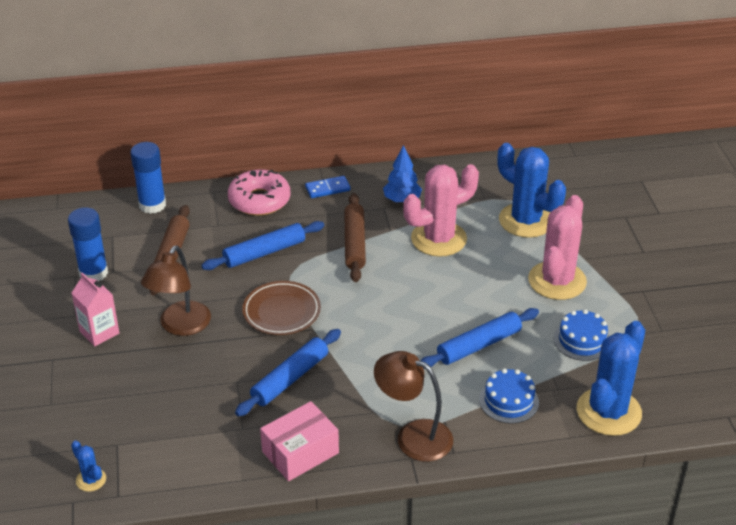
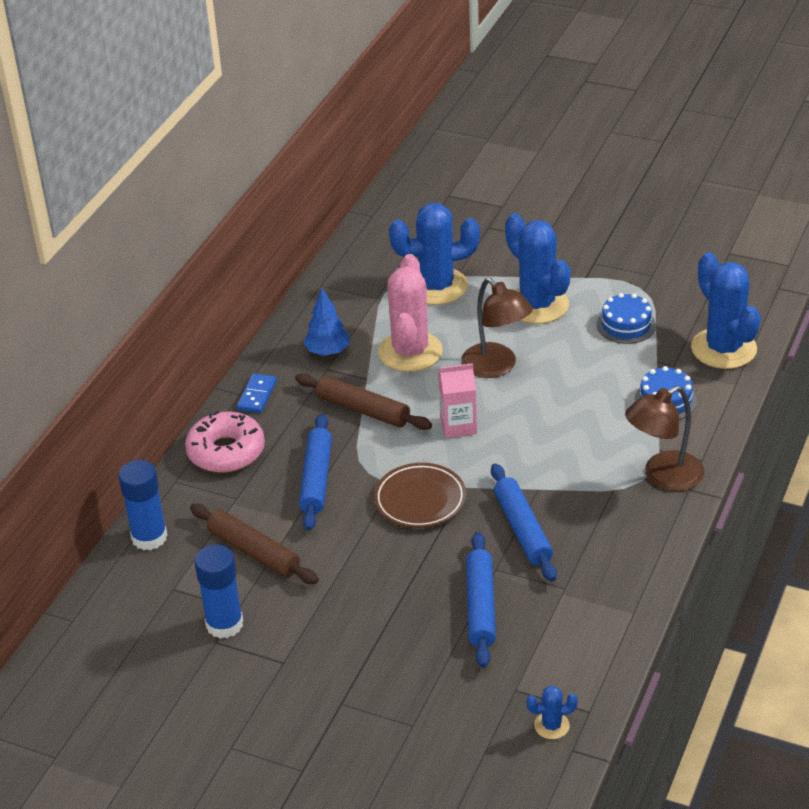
camera: 55 degrees left, 0 degrees up
pink carton [72,273,119,346] -> pink carton moved to [438,363,477,438]
brown lamp [141,245,211,336] -> brown lamp moved to [461,278,533,378]
pink box [260,401,339,481] -> none
blue rolling pin [421,308,539,369] -> blue rolling pin moved to [466,532,496,668]
pink cactus [528,195,587,300] -> blue cactus [505,213,571,324]

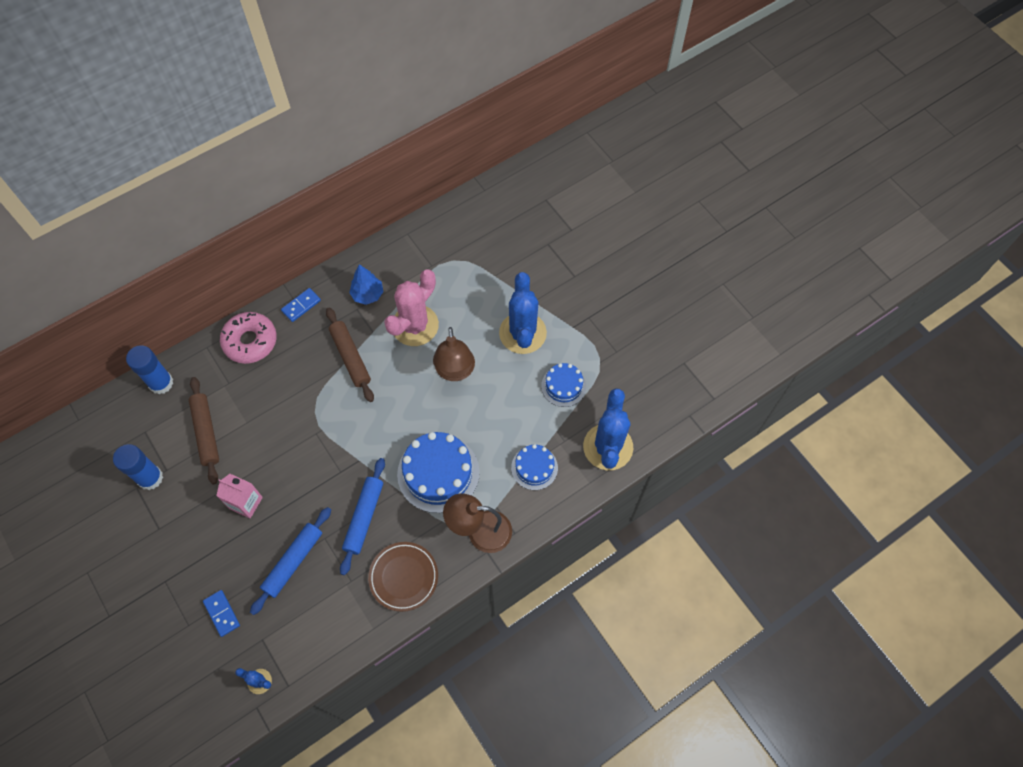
camera: 30 degrees right, 25 degrees up
blue rolling pin [299,414,332,531] -> none
brown plate [374,463,466,528] -> brown plate moved to [368,542,438,612]
blue cactus [389,203,480,305] -> none
pink carton [438,363,477,438] -> pink carton moved to [216,474,263,518]
none -> blue domino [203,590,240,637]
none -> blue cake [397,432,480,513]

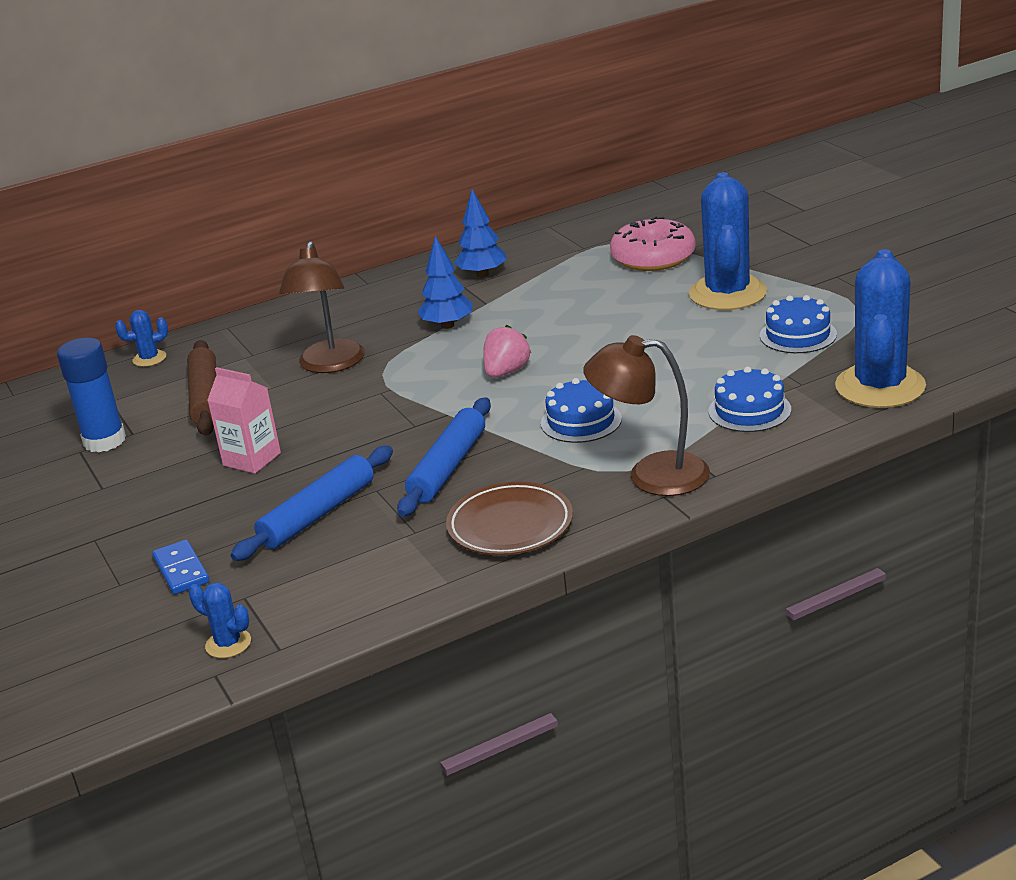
camera: 10 degrees right, 35 degrees down
blue glue stick [126,345,173,394] -> blue cactus [115,310,168,367]
pink donut [220,312,277,364] -> pink donut moved to [610,216,696,271]
blue domino [281,288,321,322] -> none
brown rolling pin [326,307,374,402] -> blue tree [418,236,473,329]
pink cactus [384,269,439,346] -> none
blue cake [397,432,480,513] -> blue cake [541,378,622,443], size x0.57
brown lamp [433,327,475,381] -> brown lamp moved to [279,241,365,373]
none -> pink strawberry [483,325,531,378]

